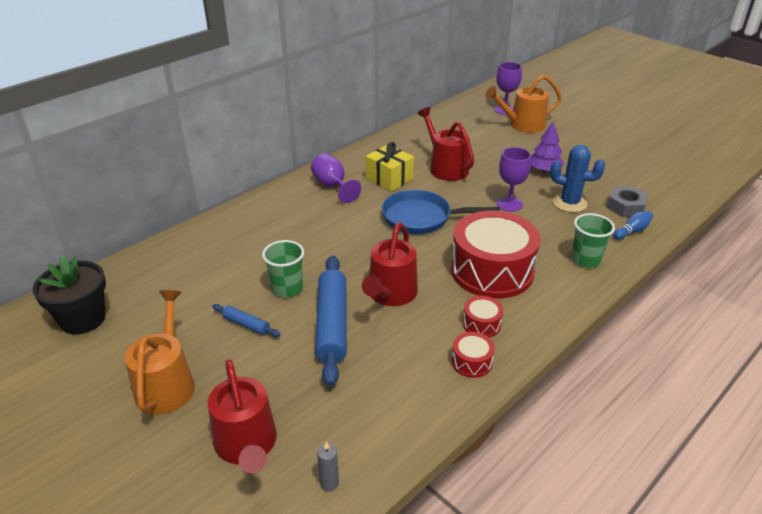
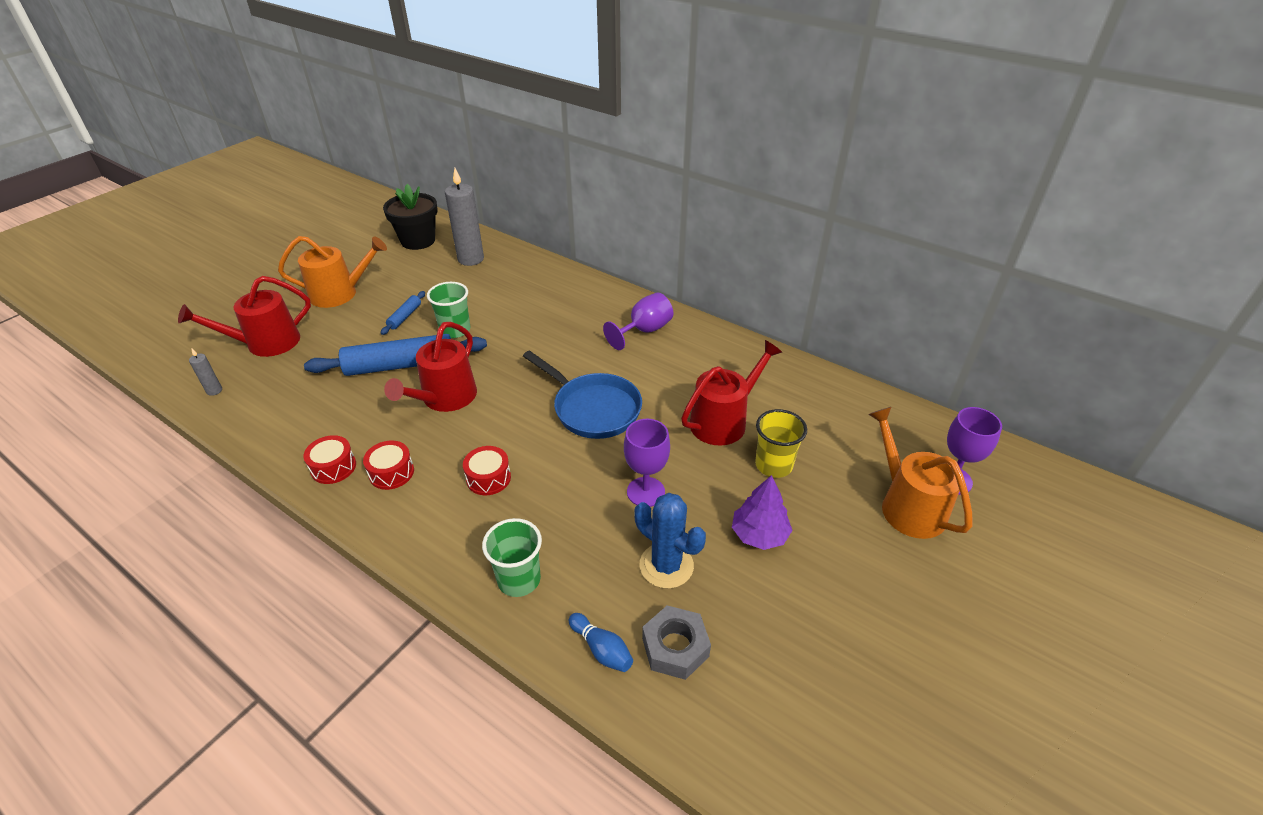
camera: 80 degrees right, 5 degrees up
red watering can [362,223,418,306] -> red watering can turned 75 degrees counterclockwise [384,322,477,412]
yellow gift [366,142,414,192] -> none
blue pan [382,190,500,234] -> blue pan turned 135 degrees clockwise [523,350,642,439]
red drum [451,211,541,298] -> red drum [463,446,511,495], size x0.42
blue cactus [550,145,605,212] -> blue cactus turned 60 degrees counterclockwise [634,493,706,589]
none -> grey candle [445,168,484,266]
none -> yellow cup [755,409,807,478]

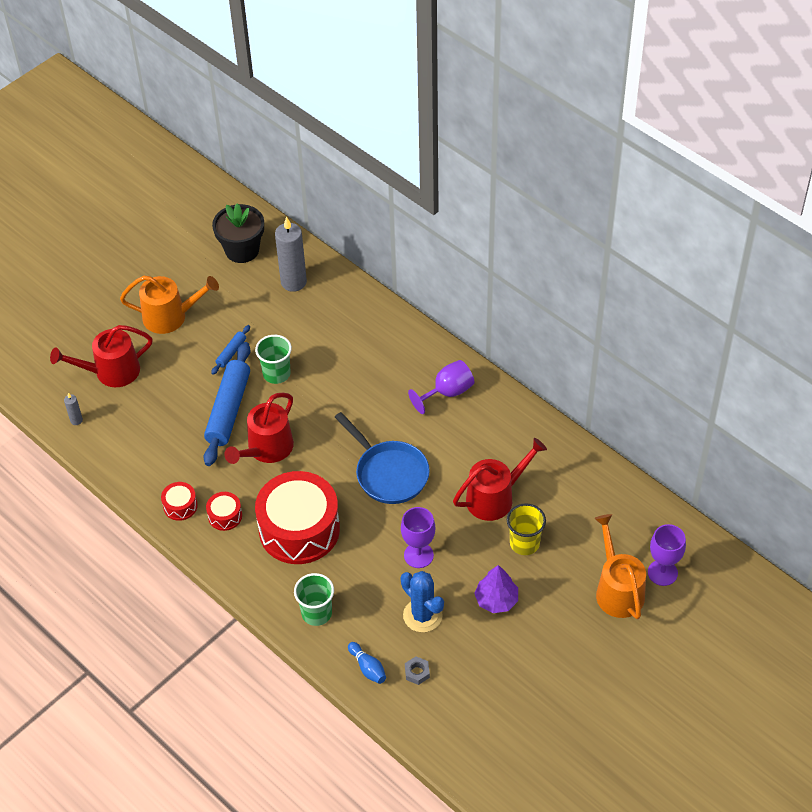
camera: 10 degrees right, 10 degrees up
blue rolling pin [304,334,487,376] -> blue rolling pin turned 75 degrees counterclockwise [204,342,251,466]
red drum [463,446,511,495] -> red drum [255,471,340,564], size x2.35
grey nut [642,605,711,680] -> grey nut [405,656,430,685], size x0.59

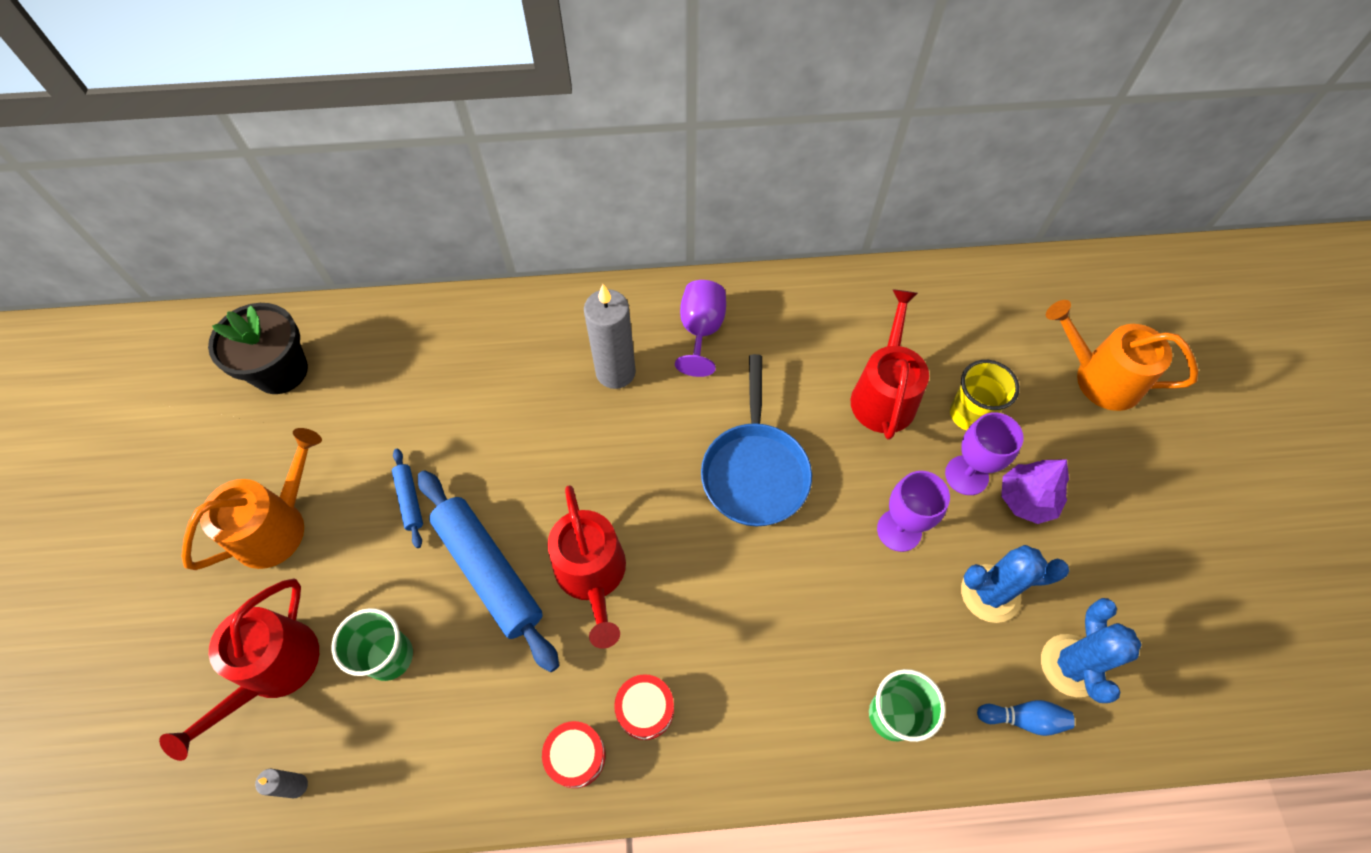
camera: 50 degrees left, 10 degrees up
green cup [255,335,292,384] -> green cup moved to [332,608,413,681]
red drum [255,471,340,564] -> none
grey candle [275,216,307,292] -> grey candle moved to [584,284,636,389]
blue pan [335,412,430,504] -> blue pan turned 90 degrees clockwise [701,354,812,526]
grey nut [405,656,430,685] -> blue cactus [1041,598,1142,703]
purple goblet [648,524,686,586] -> purple goblet moved to [945,412,1024,495]

